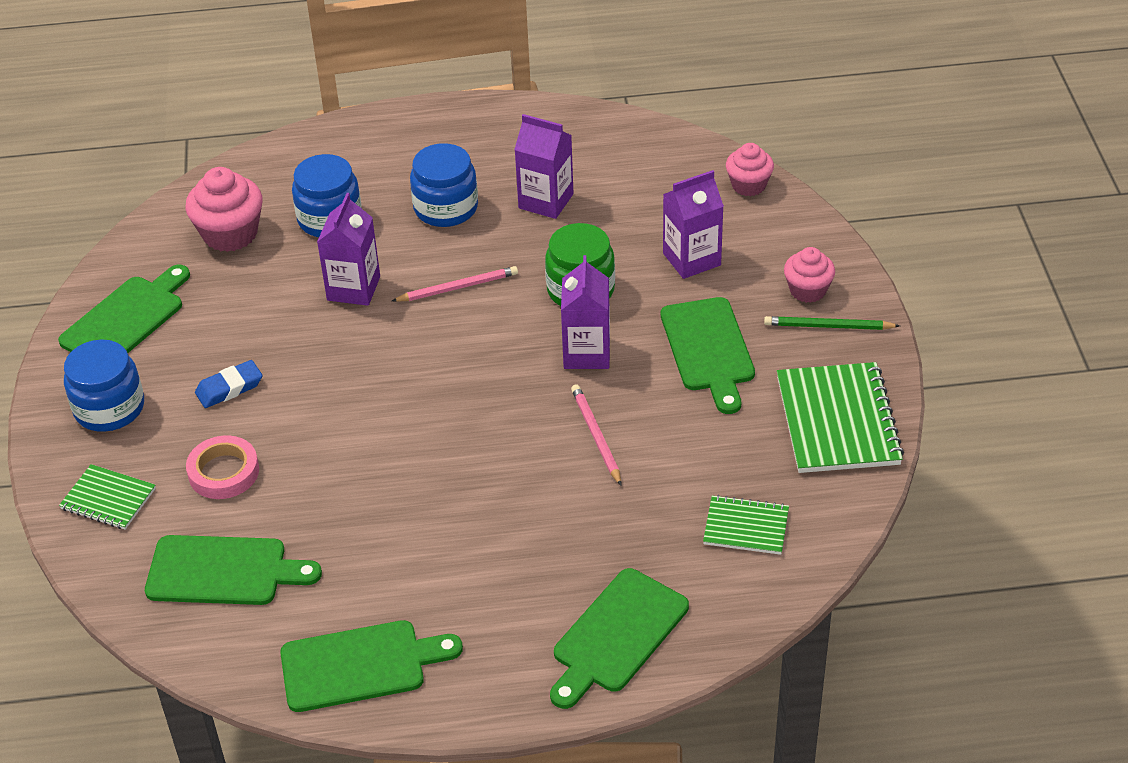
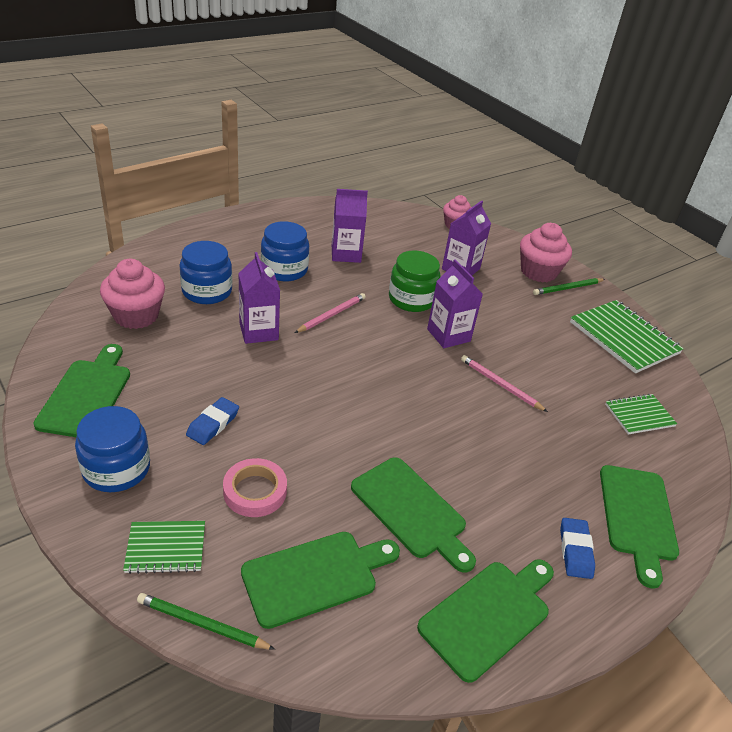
camera: 35 degrees left, 5 degrees down
green cutting board [661,297,755,414] -> green cutting board moved to [351,457,476,573]
pink cupcake [784,247,835,303] -> pink cupcake [520,223,572,282], size x1.57
none -> green pencil [137,593,275,650]
none -> blue eraser [560,518,595,579]

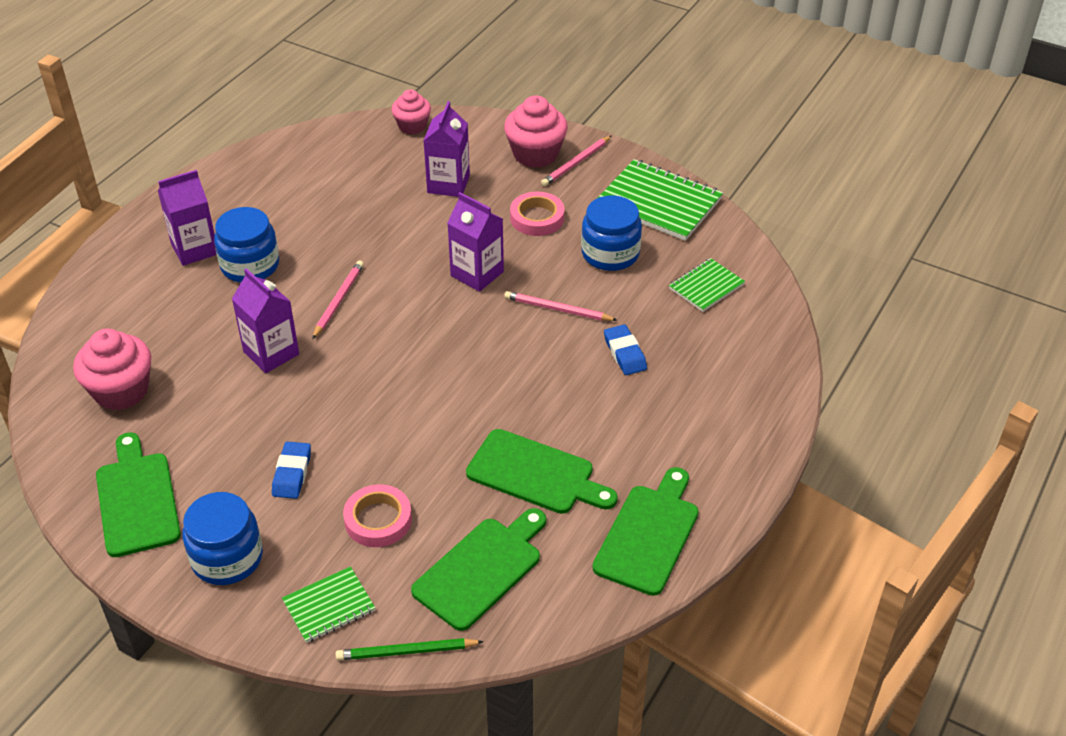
camera: 20 degrees left, 5 degrees up
blue jar [180,241,232,304] -> blue jar moved to [581,195,642,271]
purple carton [332,189,368,263] -> purple carton moved to [158,170,217,266]
green jar [389,251,441,312] -> none
green pencil [533,278,605,295] -> pink pencil [541,136,611,186]
blue eraser [560,518,595,579] -> blue eraser moved to [604,324,647,375]
green cutting board [600,465,679,588] -> none
none -> pink tape [510,192,564,236]

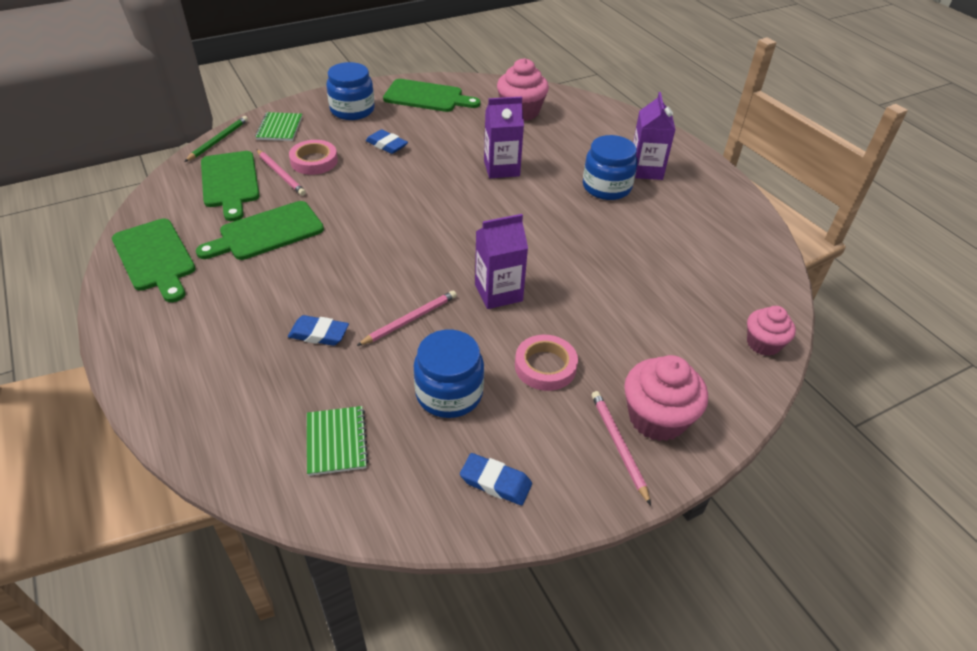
camera: 120 degrees right, 0 degrees up
pink pencil [312,261,364,339] -> pink pencil moved to [256,149,306,196]
purple carton [423,101,470,197] -> none
green notebook [598,159,723,241] -> blue eraser [460,453,532,505]

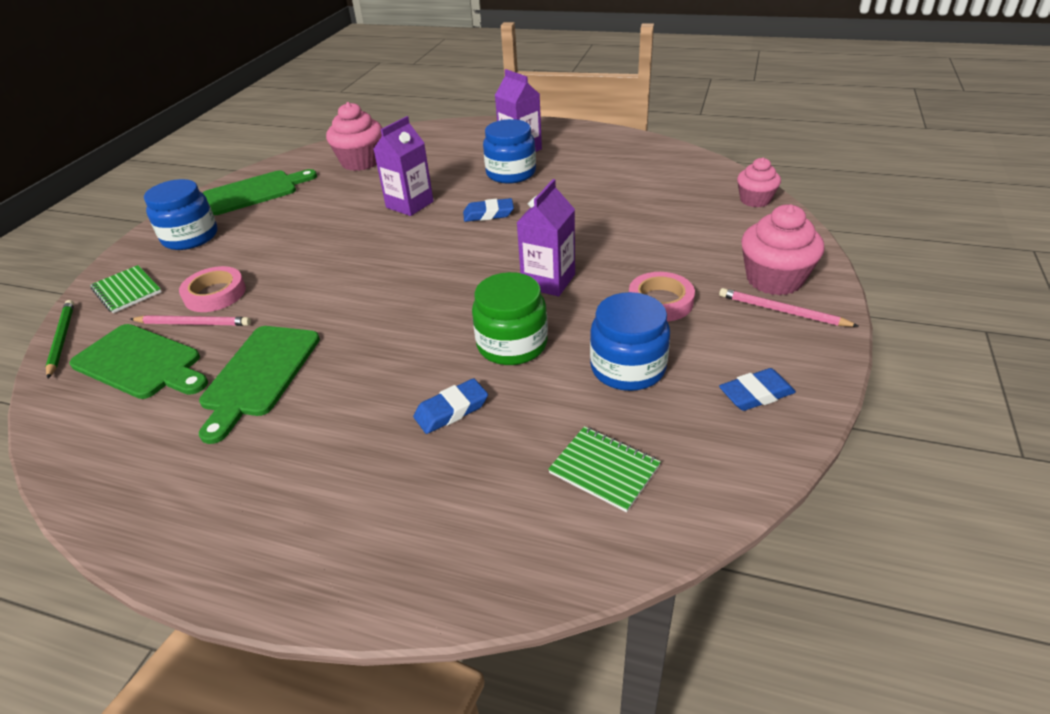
camera: 40 degrees left, 5 degrees down
green cutting board [112,218,196,302] -> none
pink pencil [357,290,457,346] -> green jar [472,272,548,365]
blue eraser [366,129,408,154] -> blue eraser moved to [463,198,514,222]

